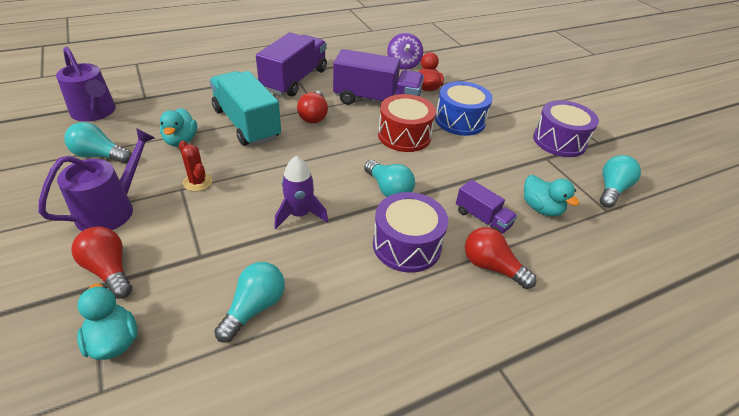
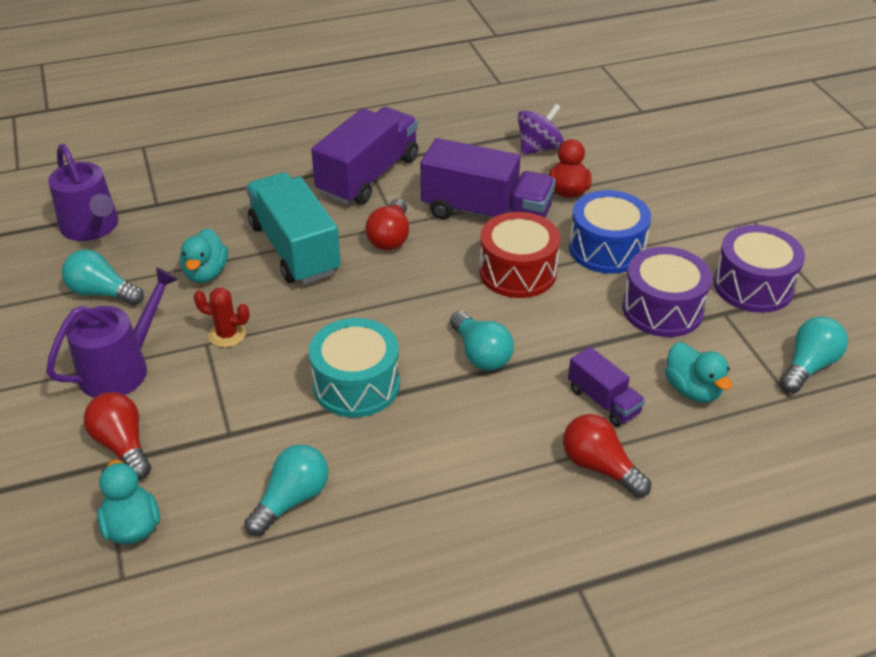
camera: 10 degrees right, 0 degrees up
red cactus [179,141,212,191] -> red cactus turned 45 degrees counterclockwise [193,288,250,348]
purple rocket [274,156,328,229] -> turquoise drum [309,318,400,418]
purple drum [373,192,448,272] -> purple drum moved to [622,247,712,337]
purple spinning top [387,33,423,70] -> purple spinning top turned 135 degrees counterclockwise [518,104,564,155]

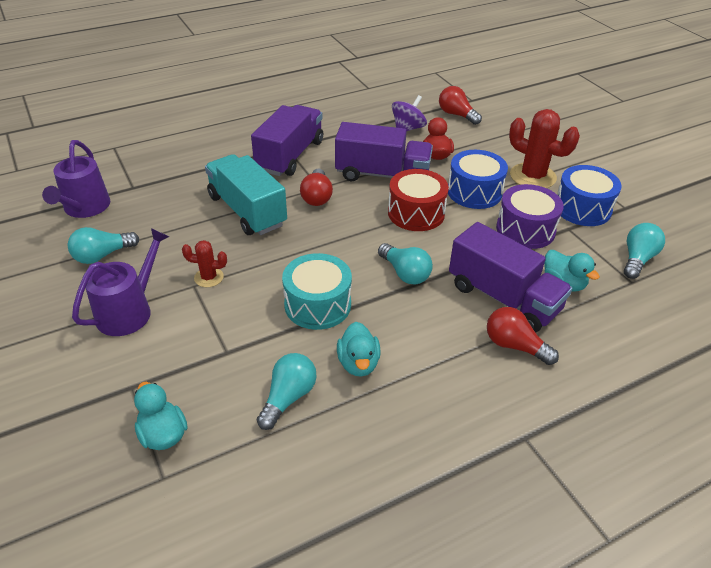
camera: 10 degrees left, 0 degrees up
purple watering can [48,144,118,241] -> purple watering can turned 45 degrees clockwise [42,140,110,218]
turquoise light bulb [62,249,144,306] -> turquoise light bulb turned 45 degrees counterclockwise [67,227,139,264]
red light bulb [84,392,151,479] -> red light bulb moved to [439,86,482,125]
turquoise duck [180,228,228,283] -> turquoise duck moved to [337,322,381,377]
purple truck [568,347,645,427] -> purple truck [449,222,572,332], size x1.93
purple drum [713,225,805,313] -> blue drum [558,165,622,226]
none -> red cactus [509,109,580,188]

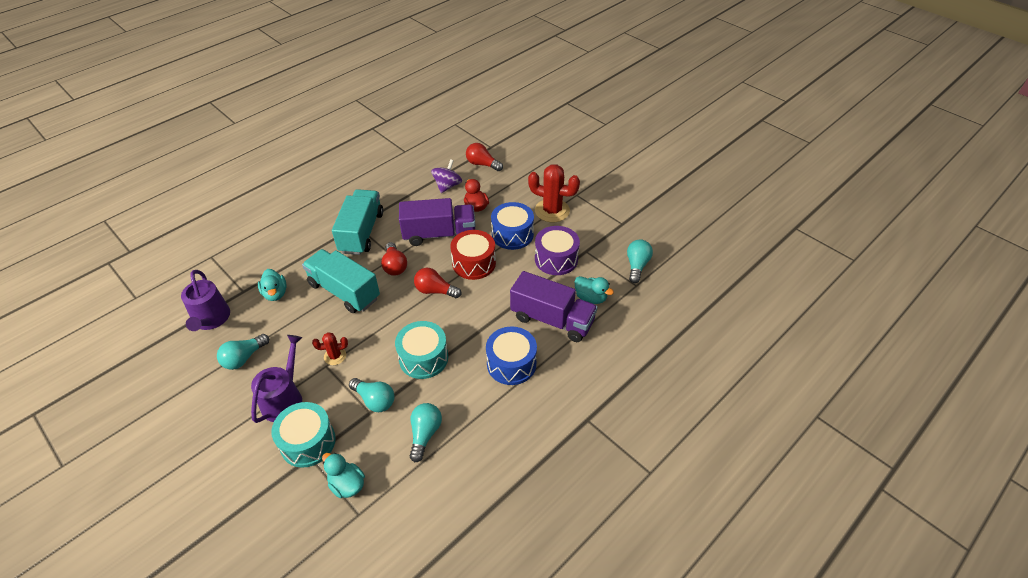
camera: 15 degrees left, 5 degrees up
purple truck [251,105,323,176] -> turquoise truck [332,189,383,255]
turquoise duck [337,322,381,377] -> turquoise duck moved to [258,269,287,301]
turquoise light bulb [378,243,433,284] -> turquoise light bulb moved to [349,378,395,412]
red light bulb [487,307,559,365] -> red light bulb moved to [414,268,461,298]
blue drum [558,165,622,226] -> blue drum moved to [486,326,537,385]
none -> turquoise drum [271,402,336,468]

